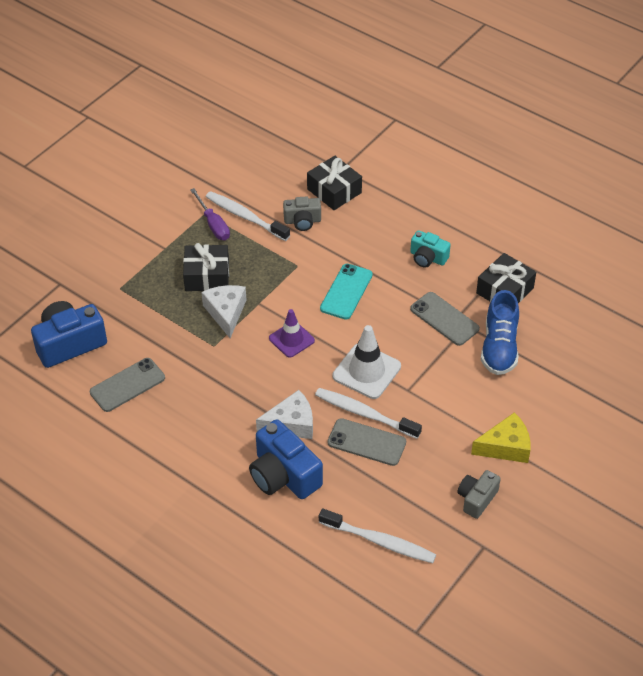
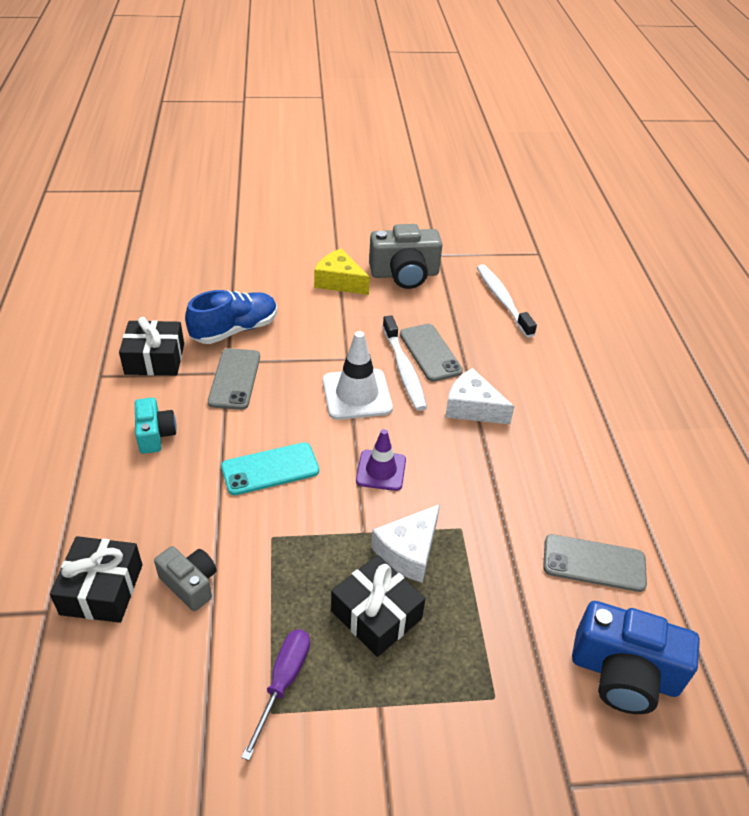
camera: 135 degrees left, 5 degrees down
white toothbrush [206,191,290,241] -> none
blue camera [249,419,323,499] -> none
grey camera [457,470,501,519] -> grey camera [369,224,443,289], size x1.71

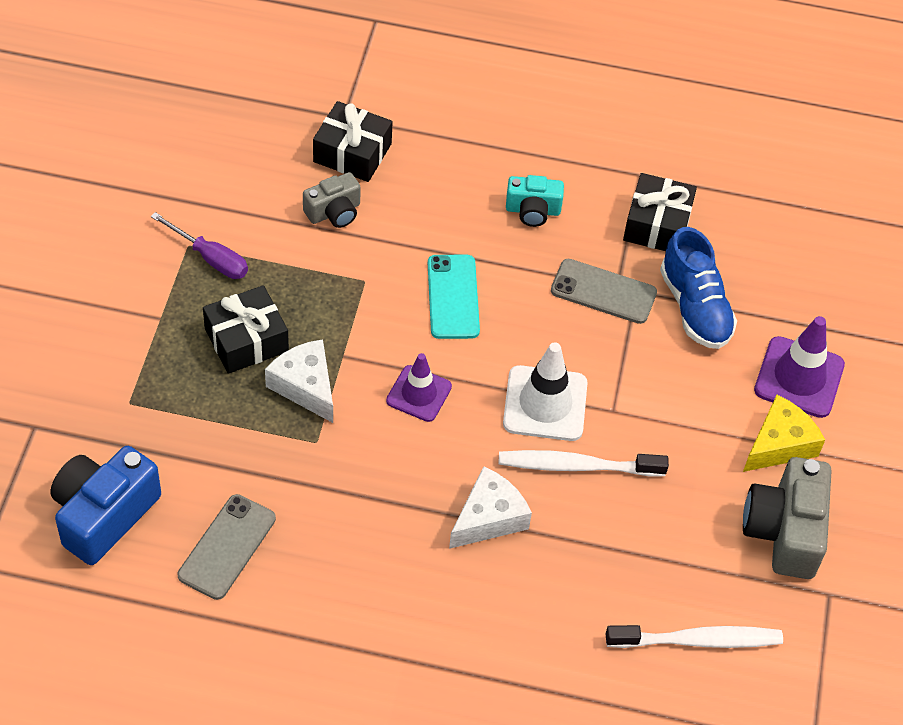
camera: 105 degrees right, 10 degrees up
grey phone [400,324,463,382] -> none
none -> purple traffic cone [754,316,845,418]

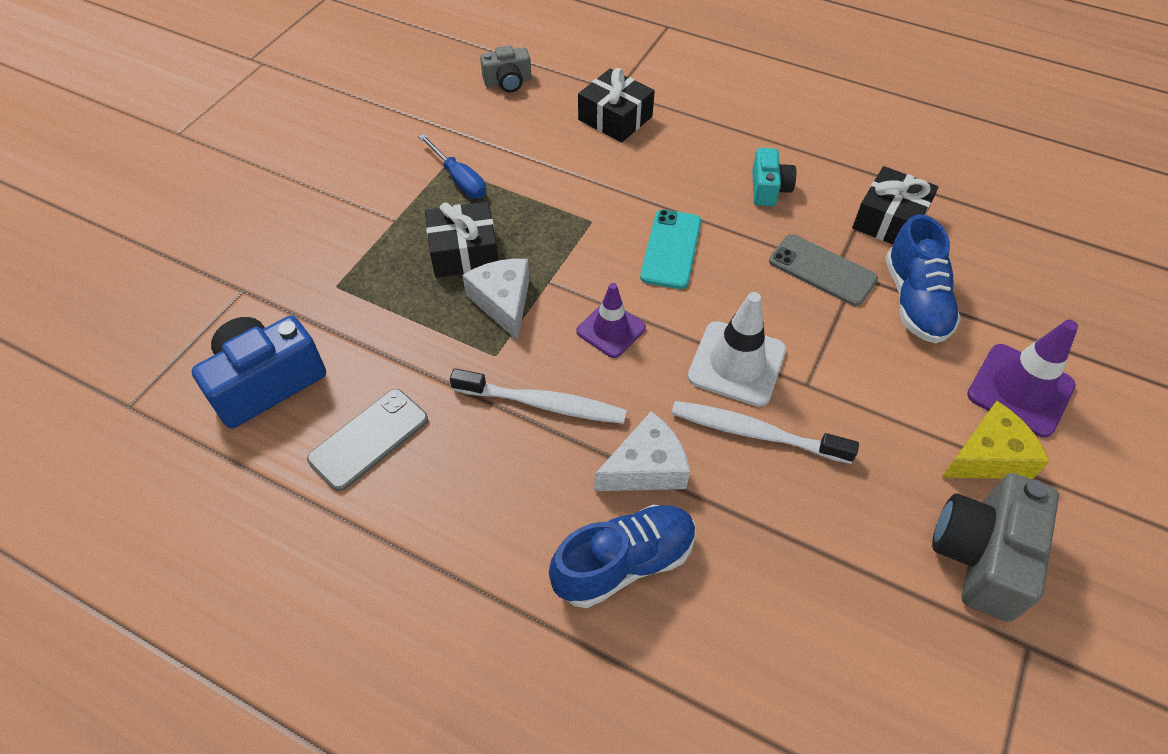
camera: 20 degrees right, 0 degrees up
purple screwdriver [151,212,248,279] -> blue screwdriver [418,134,486,199]
grey camera [303,172,361,228] -> grey camera moved to [480,45,532,92]
turquoise camera [506,175,564,227] -> turquoise camera turned 105 degrees counterclockwise [752,148,796,206]
white toothbrush [606,625,783,648] -> white toothbrush moved to [450,368,627,424]
none -> blue shoe [549,505,696,608]

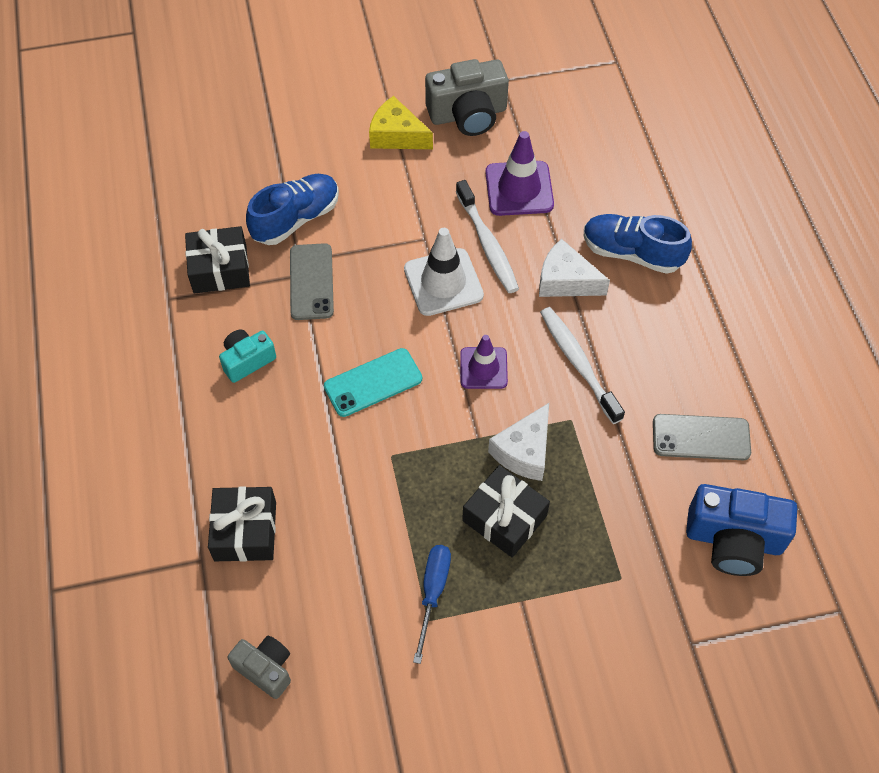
camera: 130 degrees left, 5 degrees up
purple traffic cone [967,320,1078,437] -> purple traffic cone moved to [485,131,554,216]

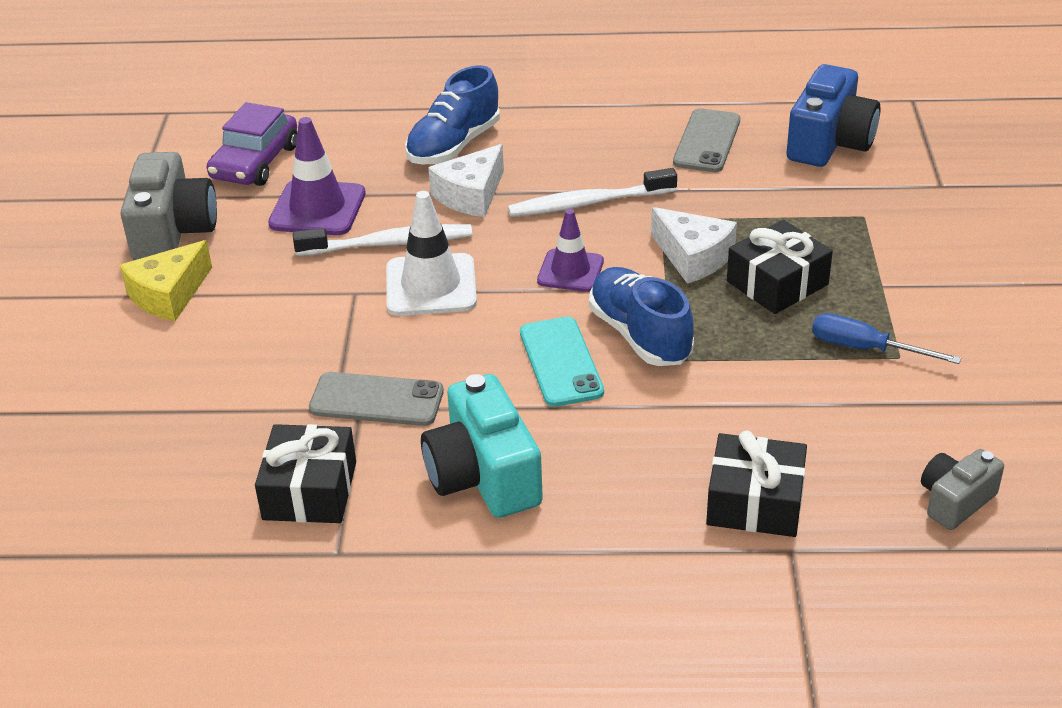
camera: 75 degrees left, 20 degrees down
turquoise camera [219,329,276,383] -> turquoise camera [421,374,543,518], size x1.71
blue shoe [246,174,339,245] -> blue shoe moved to [589,267,694,366]
none -> purple car [207,102,297,186]

